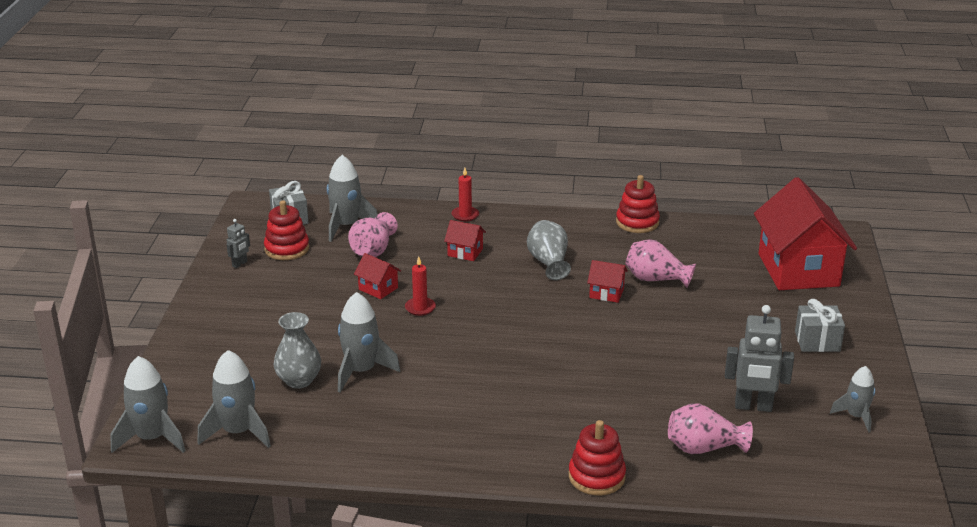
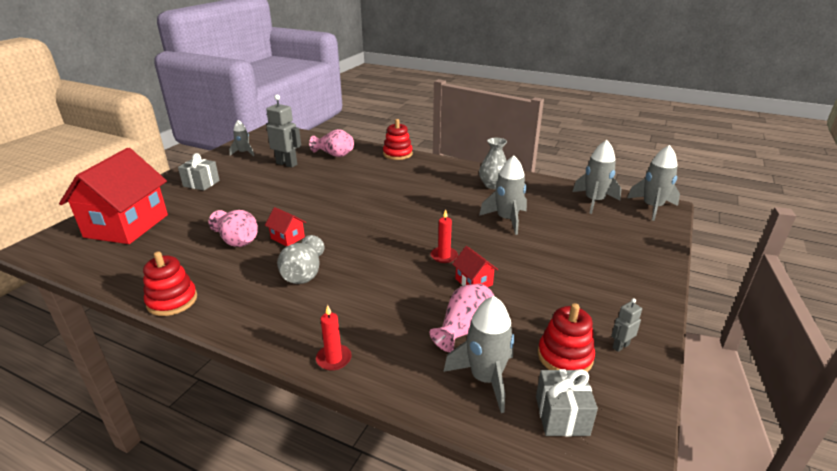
camera: 160 degrees left, 0 degrees up
grey vase [273,312,321,389] -> grey vase moved to [479,138,507,189]
red house [444,220,486,261] -> none

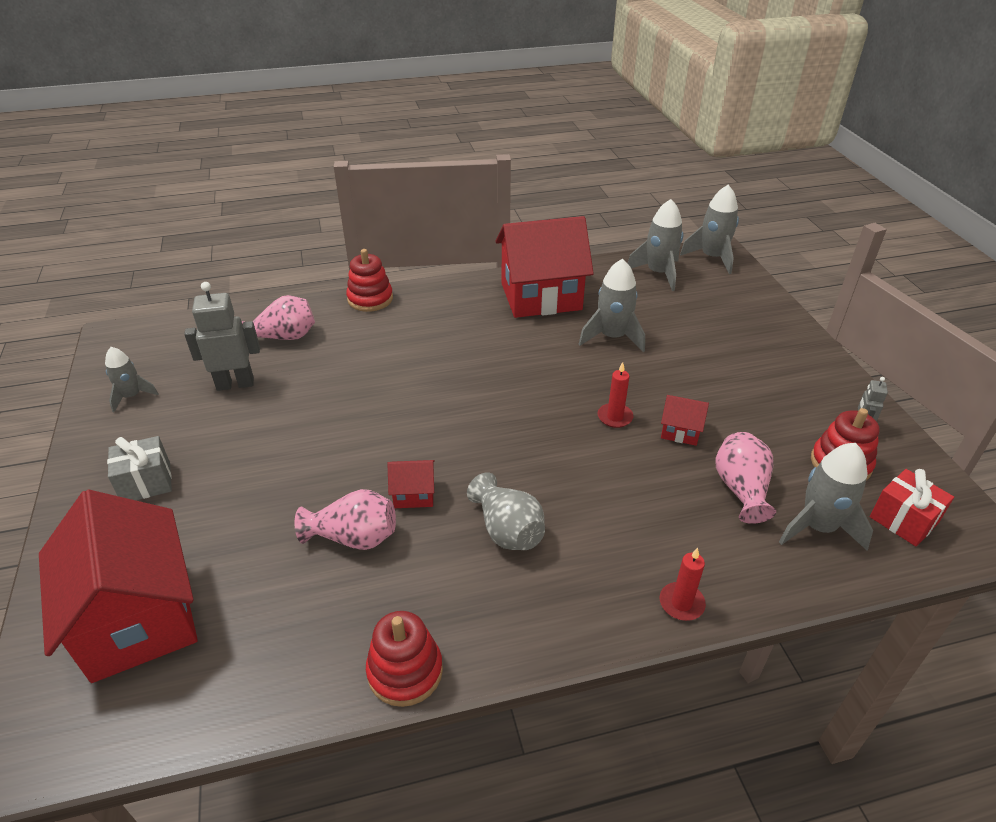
camera: 40 degrees left, 10 degrees up
grey vase [479,138,507,189] -> red house [495,216,594,318]
grey gift [536,369,598,437] -> red gift [870,469,954,546]

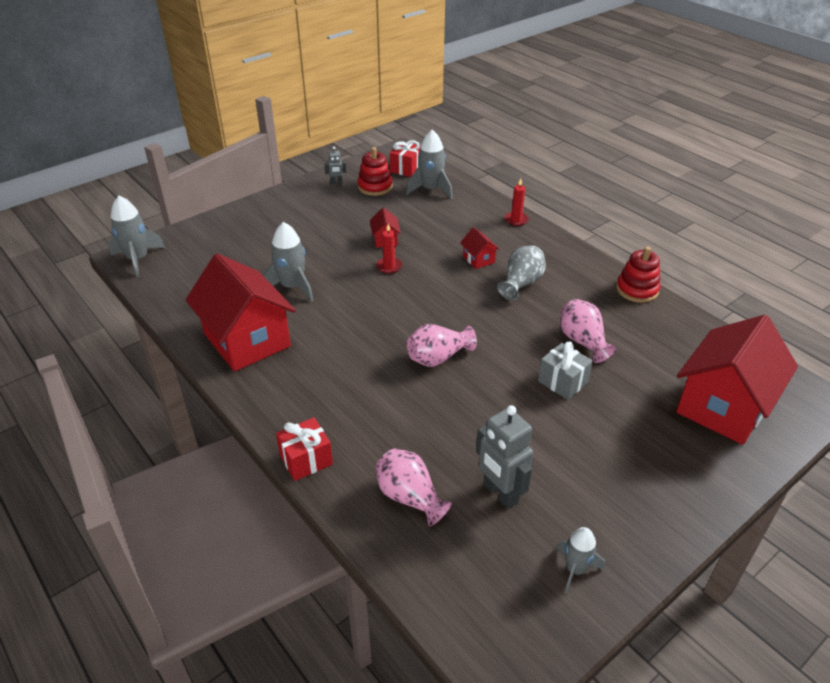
camera: 115 degrees left, 0 degrees up
grey gift [107,436,172,500] -> grey gift moved to [538,342,593,400]
red stacking toy [346,249,393,312] -> red gift [276,418,333,481]
red house [388,460,435,508] -> red house moved to [460,227,500,269]
grey rocket [628,199,684,291] -> none
pink vase [716,432,776,524] -> pink vase moved to [407,324,477,367]

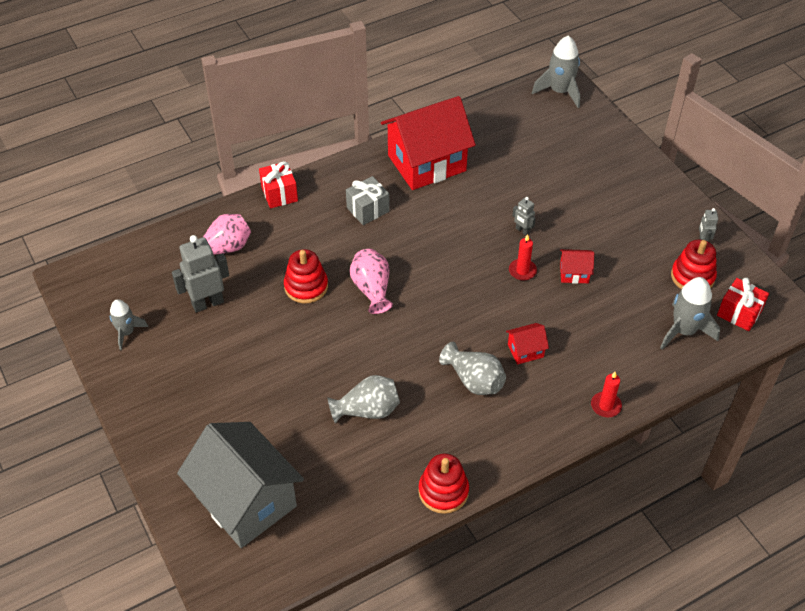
camera: 100 degrees right, 10 degrees up
grey rocket [263,222,314,302] -> none
grey gift [538,342,593,400] -> grey gift moved to [346,176,390,225]
pink vase [561,299,616,363] -> grey vase [328,375,400,423]
red house [676,315,798,445] -> grey house [177,422,304,548]
none -> red stacking toy [284,249,328,304]
none -> grey robot [512,197,536,235]

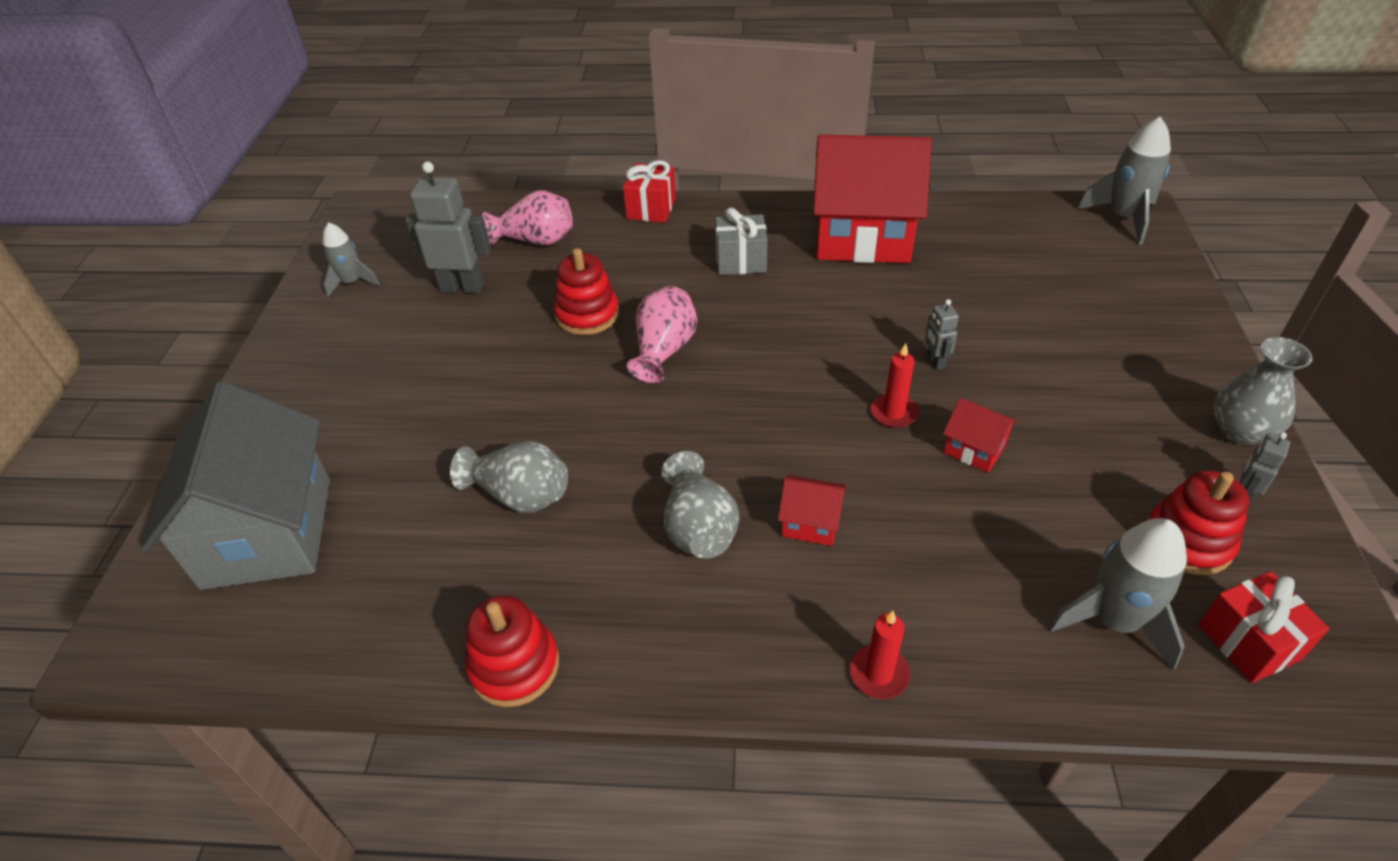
camera: 35 degrees right, 5 degrees down
none -> grey vase [1214,337,1313,445]

